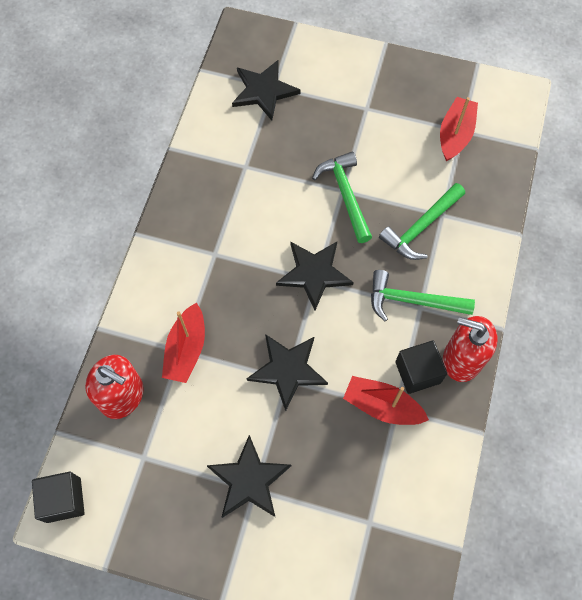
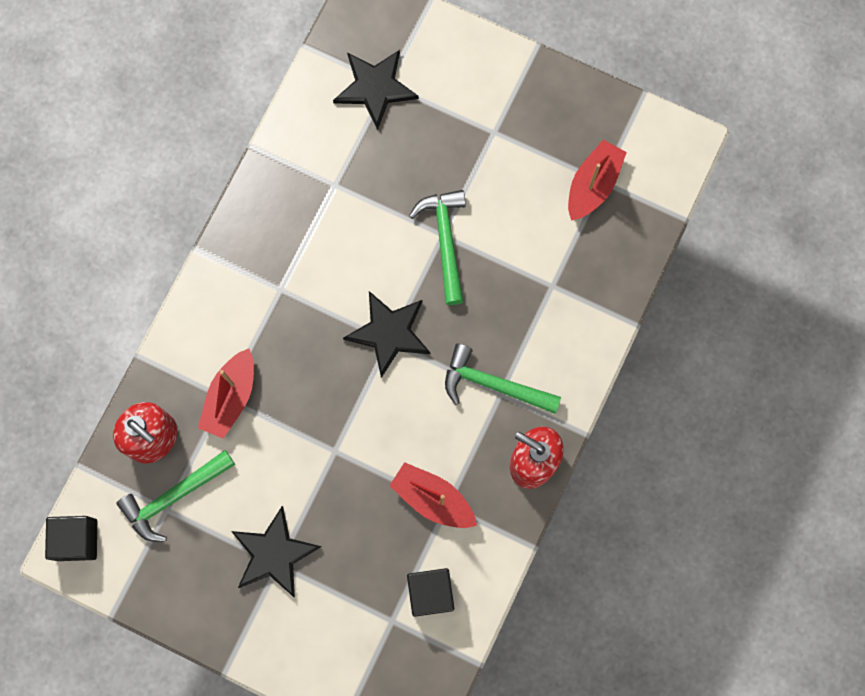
camera: 10 degrees right, 10 degrees up
black star [247,334,328,411] -> none
green hammer [379,183,465,260] -> green hammer moved to [116,450,235,542]
black cube [395,341,447,394] -> black cube moved to [407,568,454,617]

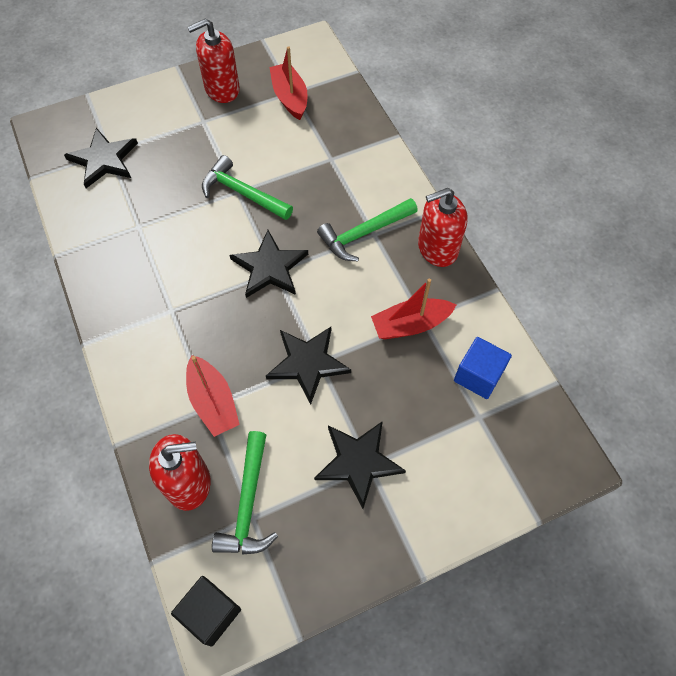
camera: 50 degrees left, 15 degrees down
black cube [407,568,454,617] -> blue cube [454,337,512,399]
none -> red soap dispenser [188,18,240,103]
none -> black star [266,327,351,405]

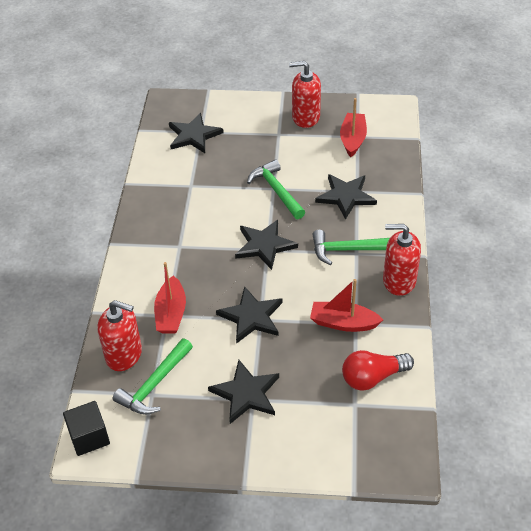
camera: 30 degrees right, 15 degrees down
blue cube [454,337,512,399] -> red light bulb [342,350,414,391]
none -> black star [315,174,377,220]

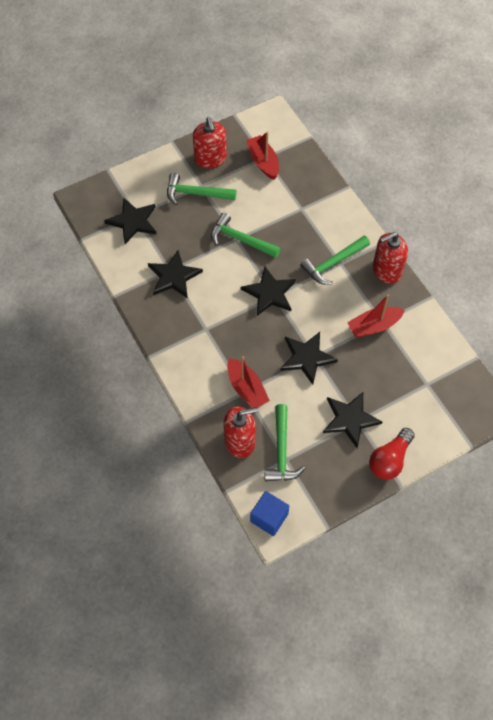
camera: 35 degrees left, 15 degrees up
black cube [63,401,110,456] -> blue cube [250,491,289,536]
red soap dispenser [289,61,321,128] -> red soap dispenser turned 75 degrees counterclockwise [193,117,227,168]
black star [315,174,377,220] -> black star moved to [148,250,203,299]
red light bulb [342,350,414,391] -> red light bulb moved to [369,428,415,480]
none -> green hammer [167,173,237,205]

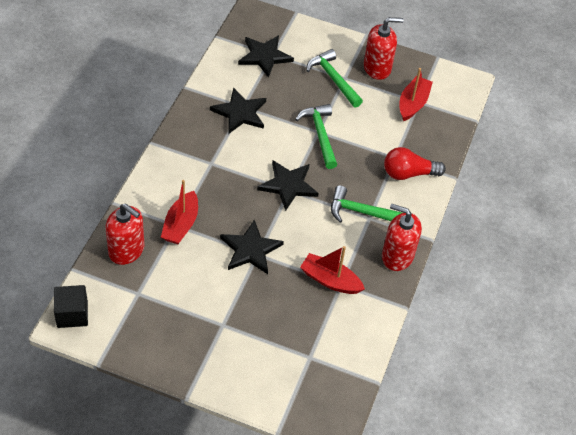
camera: 45 degrees right, 10 degrees down
red soap dispenser [193,117,227,168] -> red soap dispenser turned 135 degrees counterclockwise [364,17,404,80]
blue cube [250,491,289,536] -> black cube [54,285,88,328]
green hammer [265,404,305,481] -> none
black star [323,392,382,448] -> none
red light bulb [369,428,415,480] -> red light bulb moved to [384,147,446,180]

